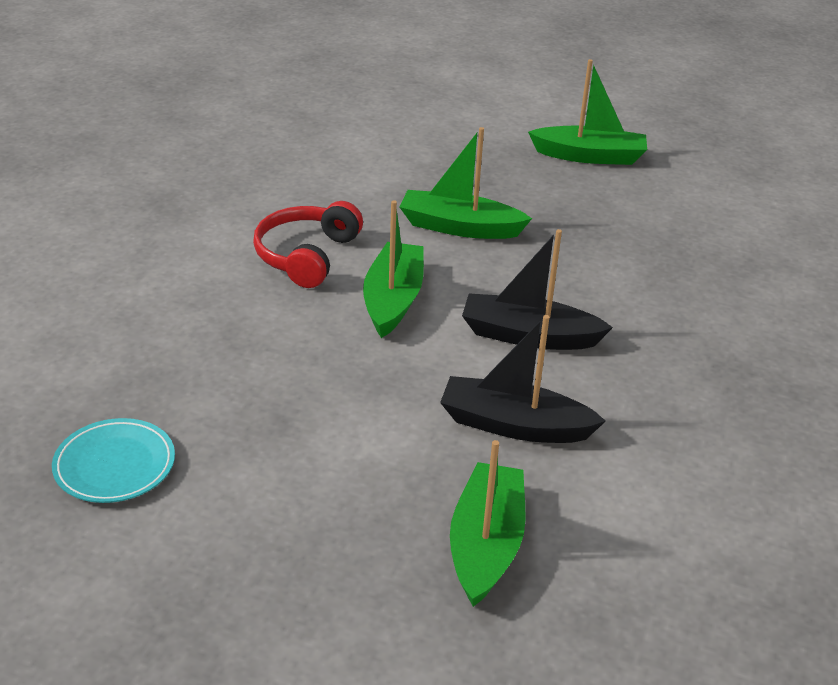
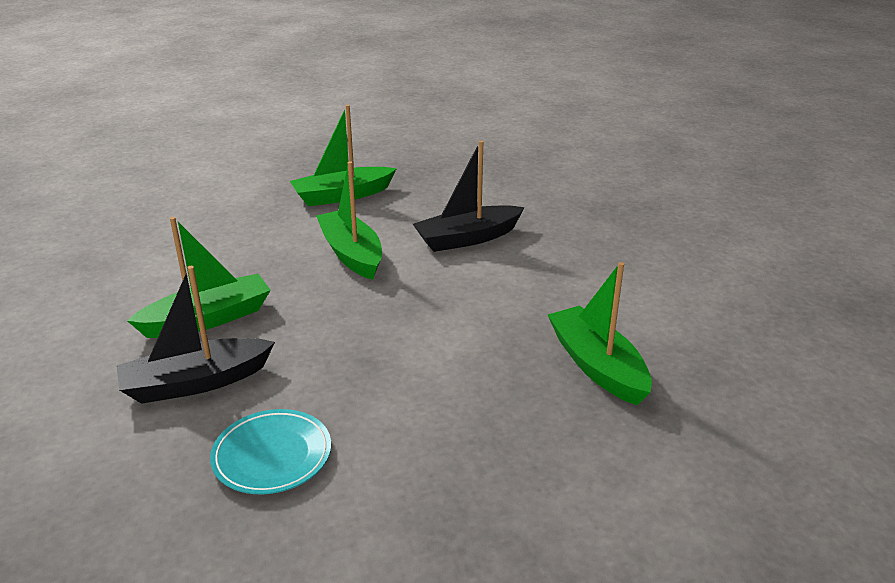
camera: 35 degrees left, 5 degrees down
red headphones [253,201,363,288] -> none
black boat [440,315,606,443] -> black boat moved to [116,266,275,404]
green boat [528,59,647,165] -> green boat moved to [127,217,271,338]

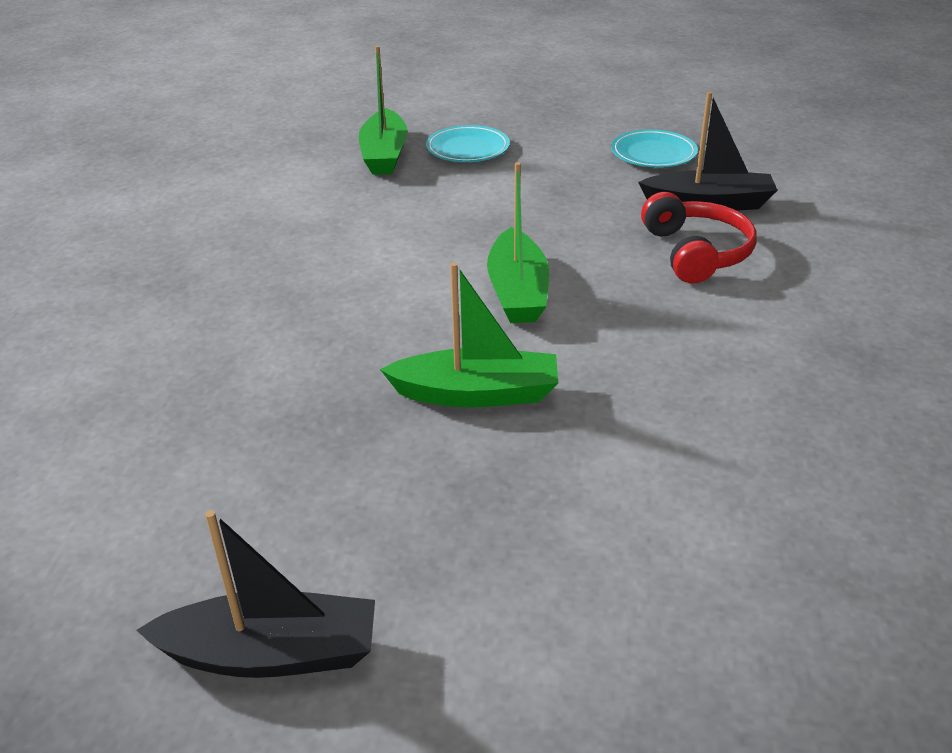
camera: 155 degrees left, 5 degrees up
green boat [127,217,271,338] -> red headphones [641,192,757,283]
black boat [413,141,525,252] -> black boat moved to [136,510,375,678]
none -> turquoise plate [426,125,510,162]

